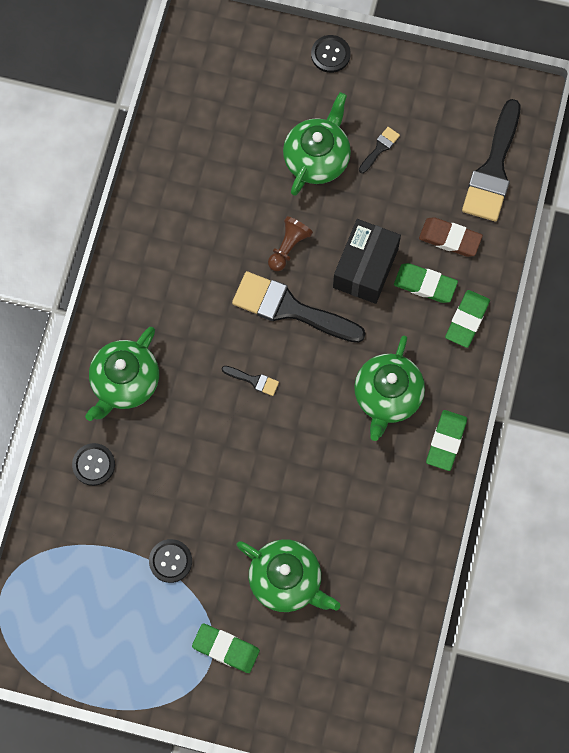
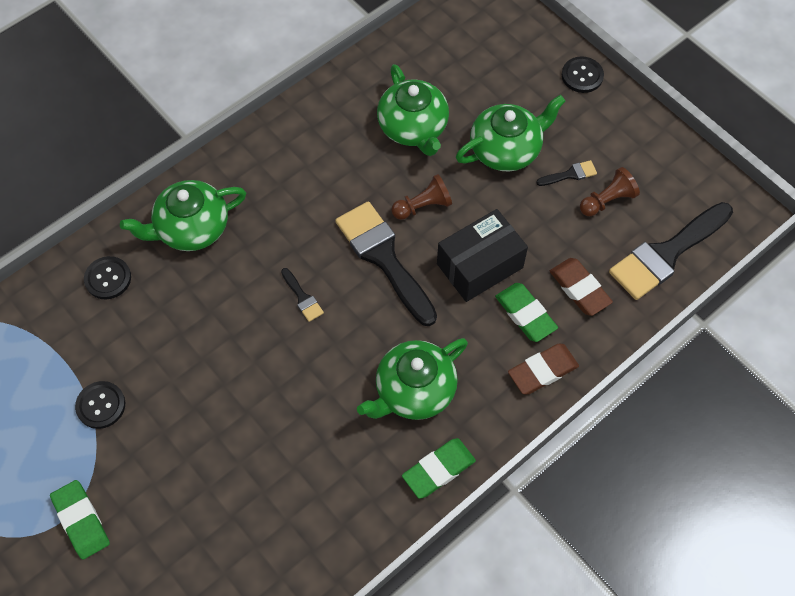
camera: 35 degrees right, 10 degrees down
green teapot [236,539,340,612] -> green teapot moved to [377,64,449,156]
green eraser [445,290,490,348] -> brown eraser [508,344,579,394]
none -> brown pawn [580,167,640,216]

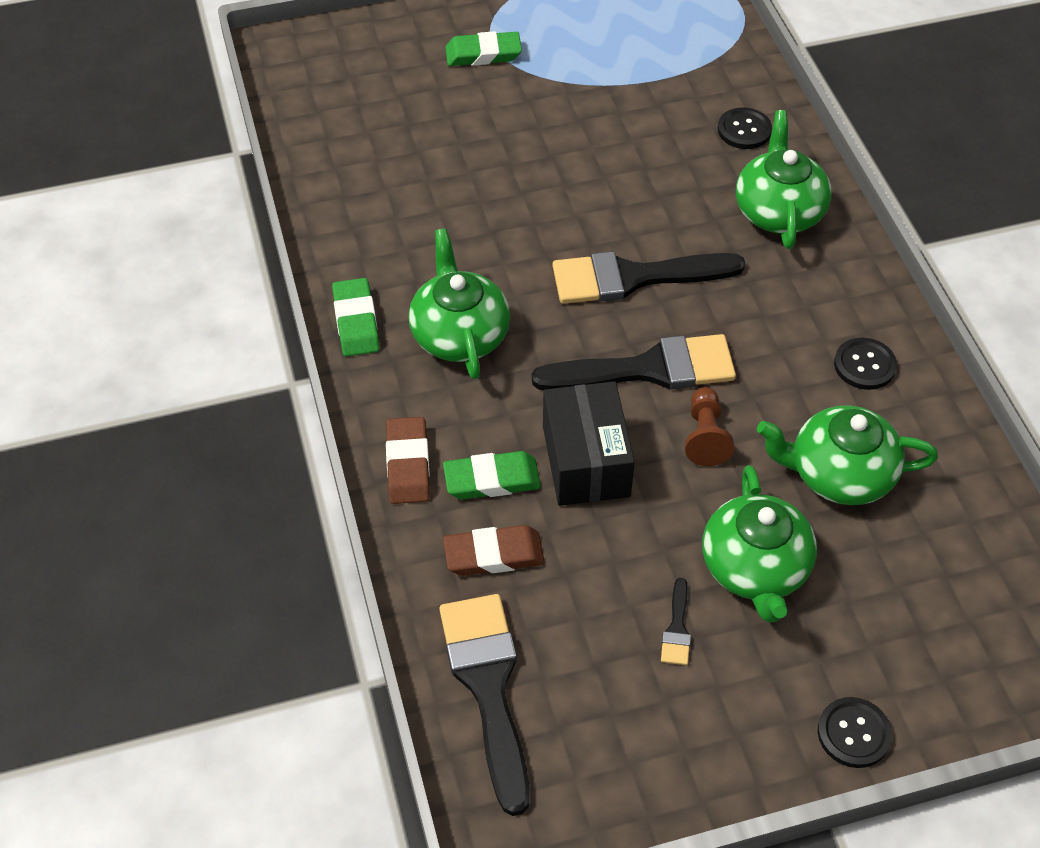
camera: 115 degrees right, 10 degrees down
black button [75,381,125,429] -> black button moved to [834,338,897,390]
black brush [281,268,324,322] -> black brush [552,251,745,304], size x2.34
brown pawn [580,167,640,216] -> none

